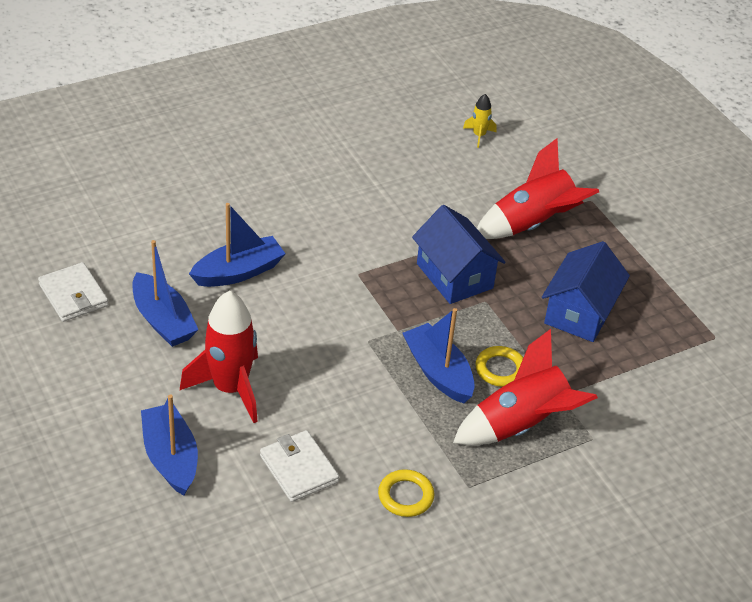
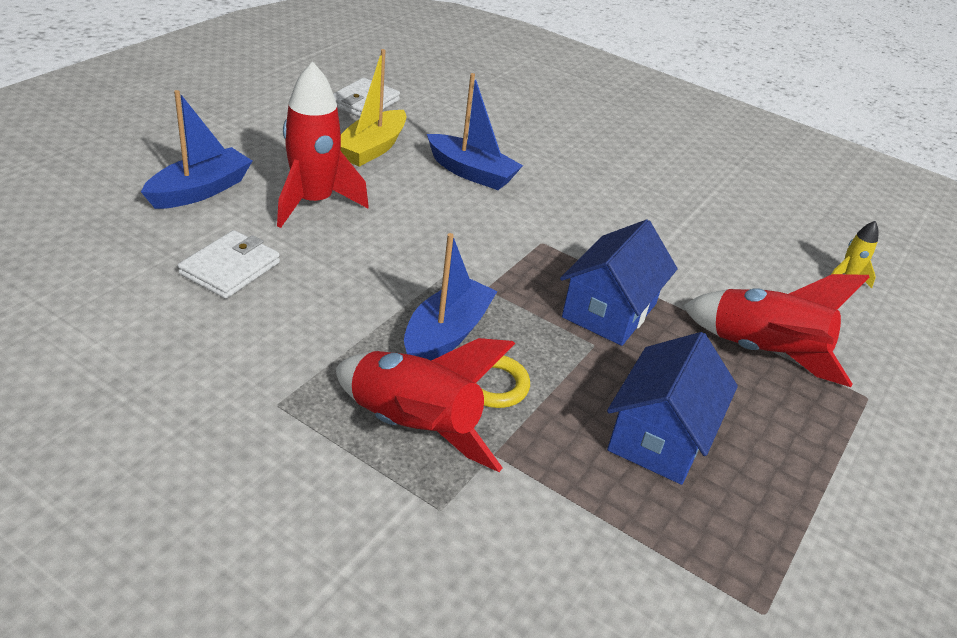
camera: 60 degrees right, 5 degrees down
blue boat [132,240,198,347] -> yellow boat [340,49,406,167]
yellow ring [378,469,435,517] -> none
blue house [542,241,630,342] -> blue house turned 60 degrees counterclockwise [607,332,738,485]

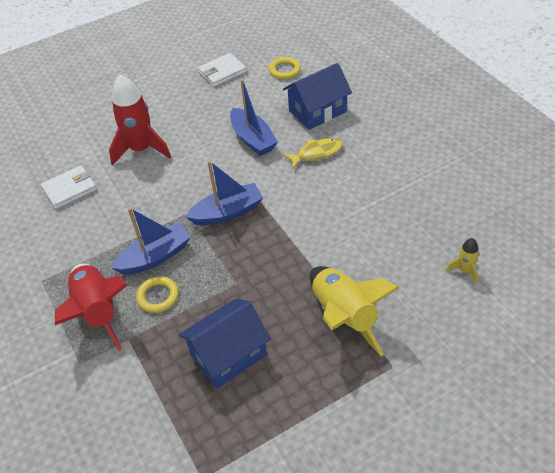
camera: 35 degrees right, 10 degrees up
blue boat [141,90,252,209] -> blue boat moved to [185,160,263,226]
yellow boat [340,49,406,167] -> none
blue house [560,219,678,346] -> blue house moved to [283,63,352,130]
red rocket [683,274,869,387] -> yellow rocket [310,266,400,356]
none -> yellow ring [269,57,301,79]
none -> yellow fish [283,138,343,169]

